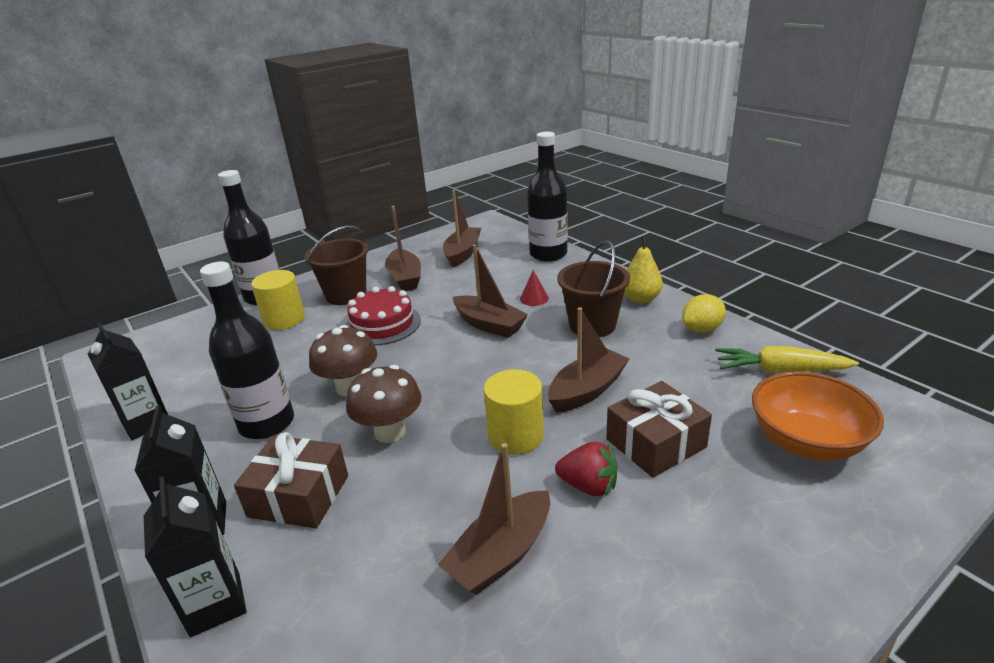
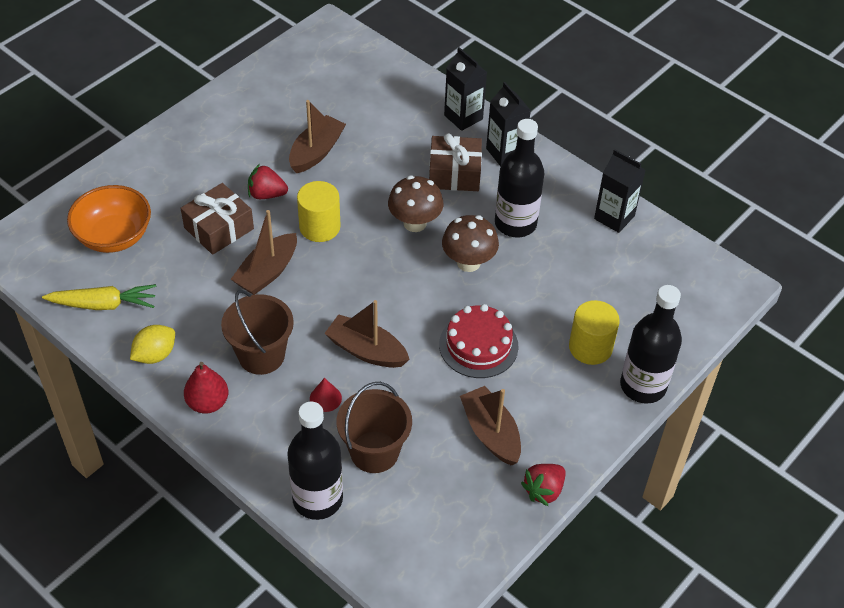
camera: 165 degrees right, 20 degrees up
brown bucket [305,226,369,305] -> brown bucket moved to [337,382,412,473]
brown boat [443,190,481,268] -> none
yellow pear [624,236,663,304] -> red pear [184,362,228,414]
none -> red strawberry [521,464,566,506]

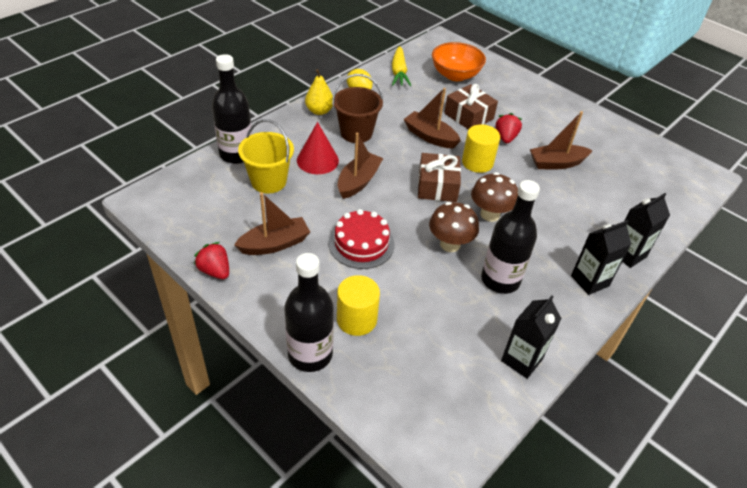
camera: 90 degrees right, 5 degrees down
red pear [184,362,228,414] -> yellow pear [305,69,333,115]
brown boat [289,100,346,173] -> brown boat turned 135 degrees clockwise [530,111,593,169]
red cone [310,378,342,412] -> red cone [297,122,339,174], size x1.84
brown bucket [337,382,412,473] -> yellow bucket [238,119,294,193]
brown gift [429,133,482,191] -> brown gift moved to [418,153,461,202]

